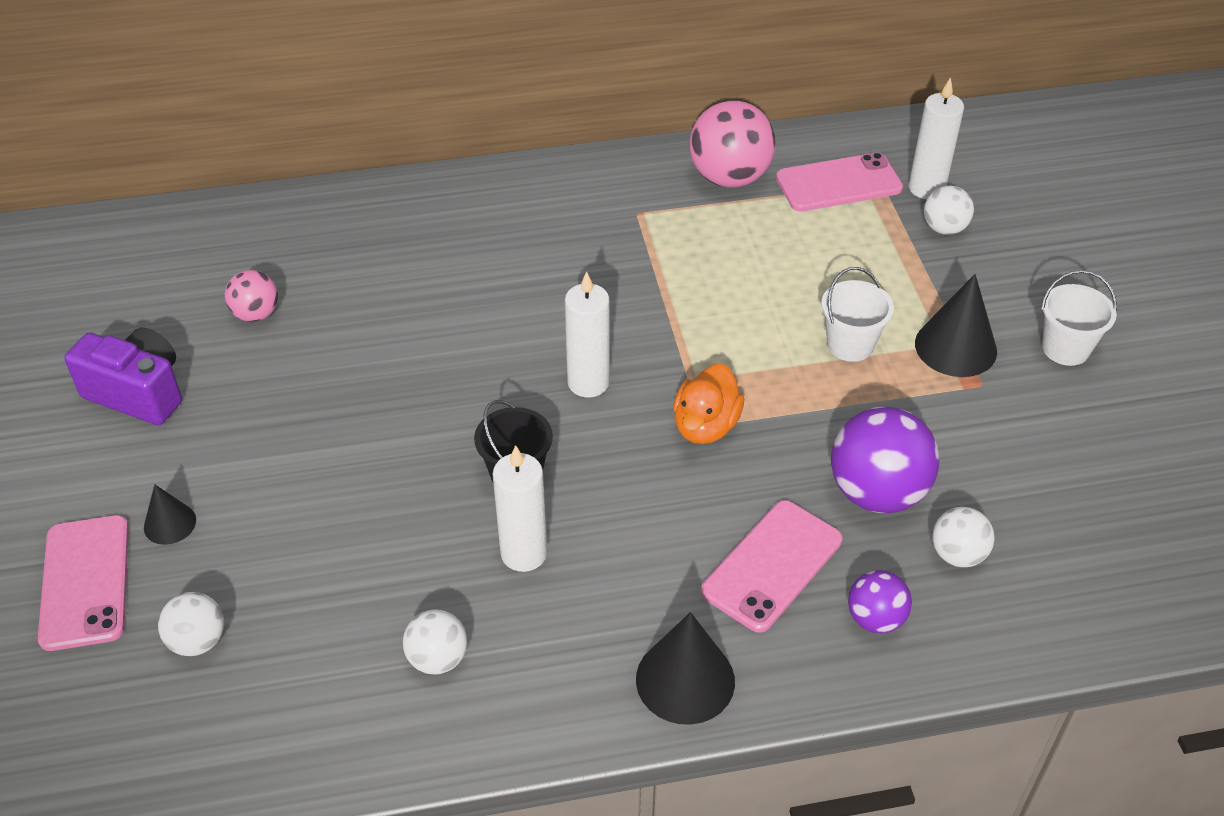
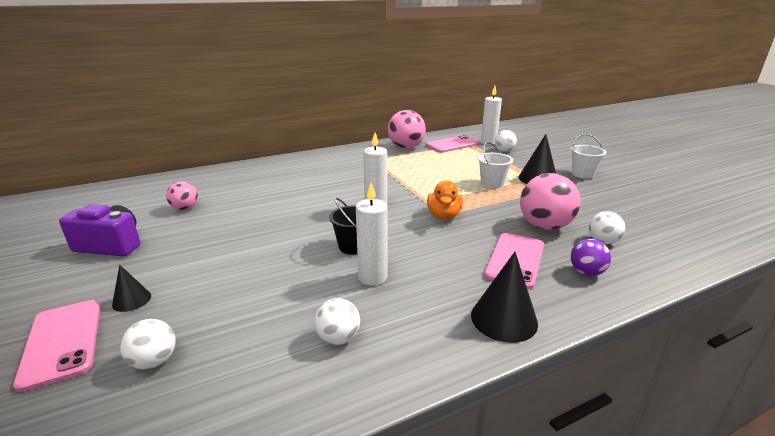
camera: 15 degrees left, 20 degrees down
purple ball [831,406,939,513] -> pink ball [520,173,581,230]

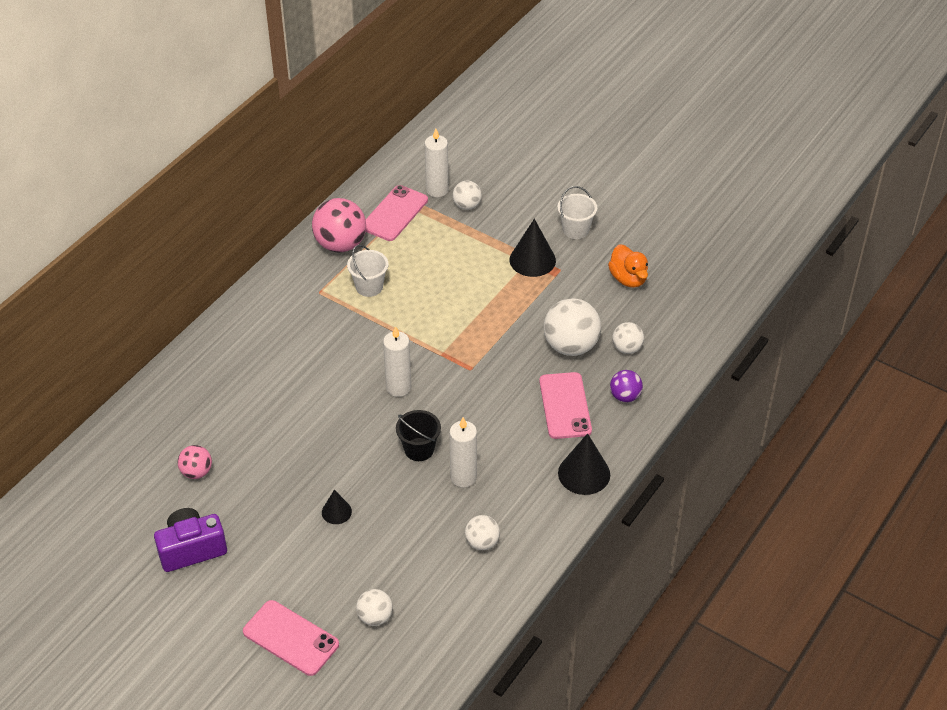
camera: 30 degrees left, 20 degrees up
black cone [112,265,151,312] -> black cone moved to [322,490,352,524]
orange duck [427,180,463,220] -> orange duck moved to [608,244,648,288]
white bucket [478,142,513,188] -> white bucket moved to [347,245,388,297]
pink ball [520,173,581,230] -> white ball [544,298,601,356]

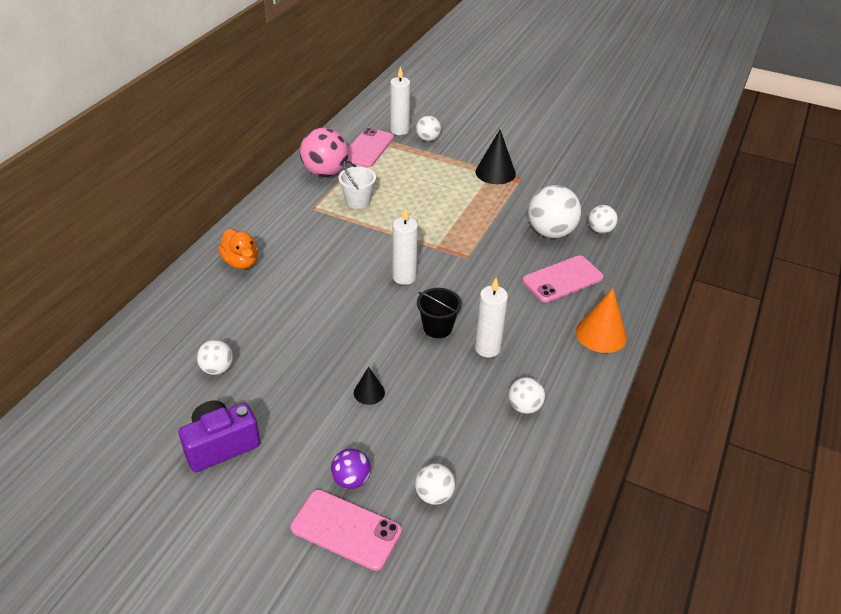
camera: 10 degrees left, 5 degrees down
pink ball [177,445,212,479] -> white ball [197,340,233,375]
pink phone [539,372,592,439] -> pink phone turned 75 degrees clockwise [522,255,604,302]
white bucket [557,186,597,239] -> none
black cone [558,433,610,495] -> orange cone [576,288,627,353]
orange duck [608,244,648,288] -> orange duck moved to [218,229,258,269]
purple ball [610,370,643,402] -> purple ball moved to [331,448,371,489]

